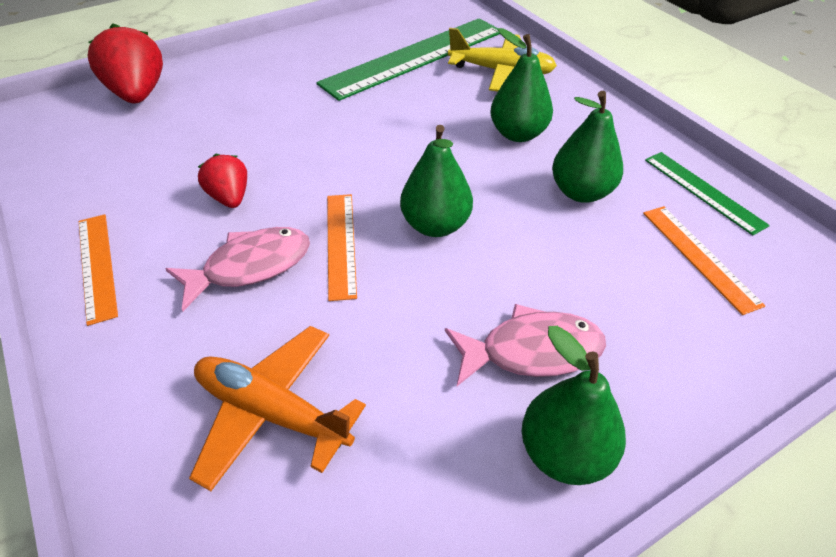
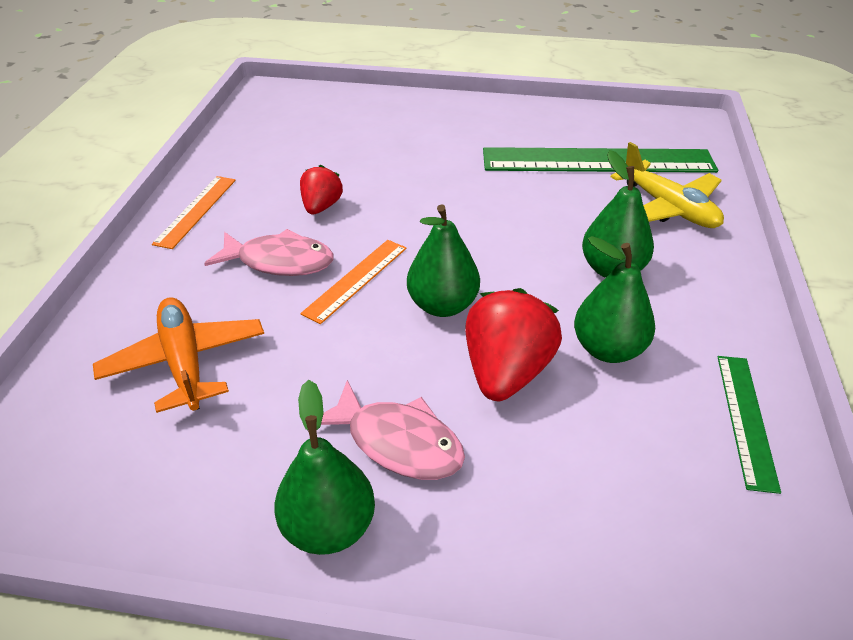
camera: 40 degrees right, 5 degrees down
red strawberry [87,23,163,104] -> red strawberry moved to [465,288,562,401]
orange ruler [643,206,765,315] -> none

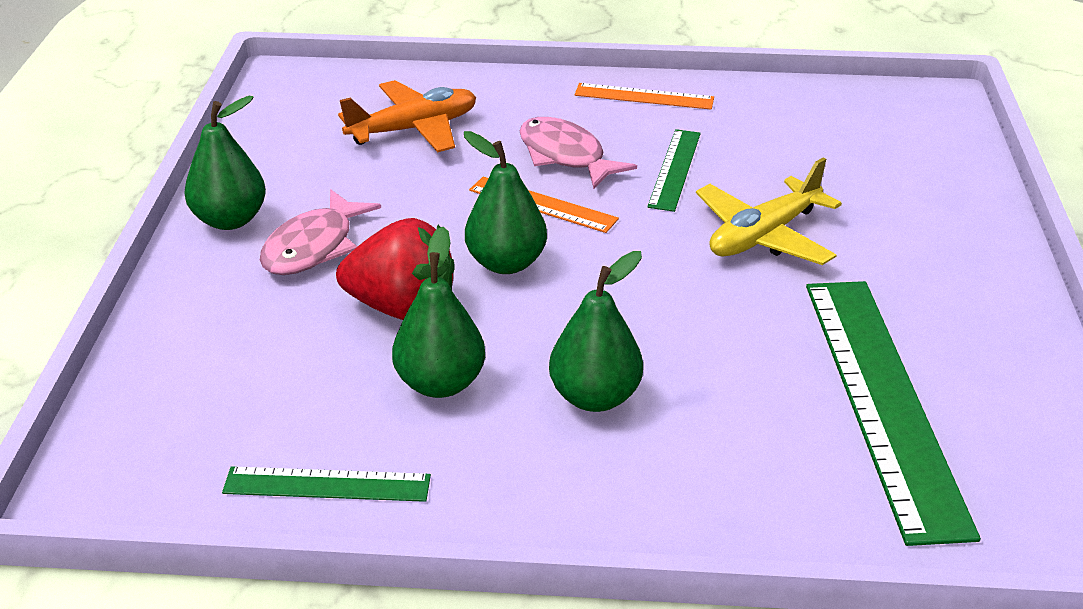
camera: 85 degrees right, 5 degrees down
pink fish [204,229,334,276] -> pink fish turned 135 degrees clockwise [520,117,637,189]
red strawberry [300,165,343,214] -> green ruler [647,129,701,212]
yellow plane [611,142,724,228] -> yellow plane moved to [696,158,842,265]

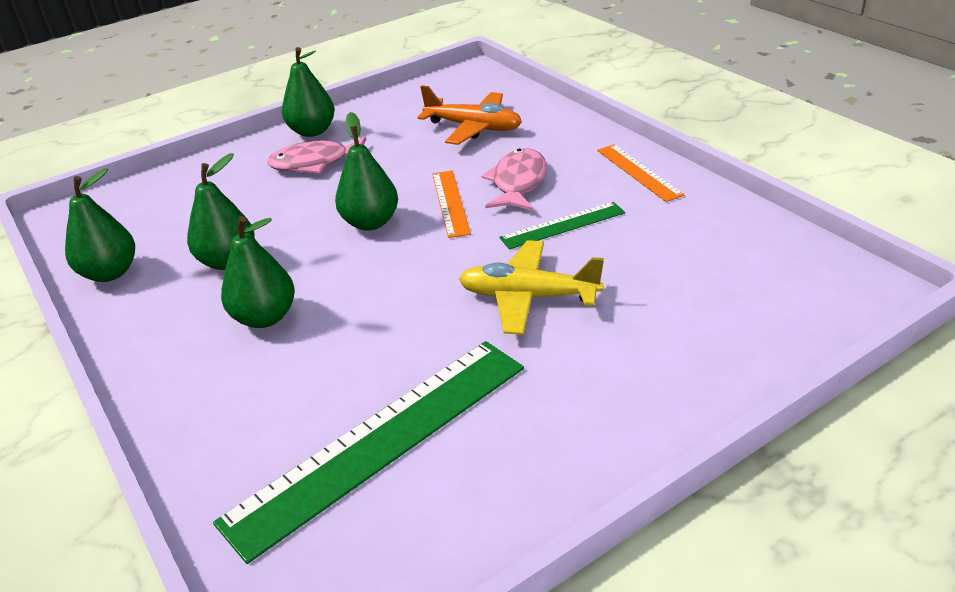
camera: 55 degrees right, 0 degrees up
green ruler [222,466,431,502] -> green pear [65,168,135,282]
red strawberry [336,218,455,320] -> none

